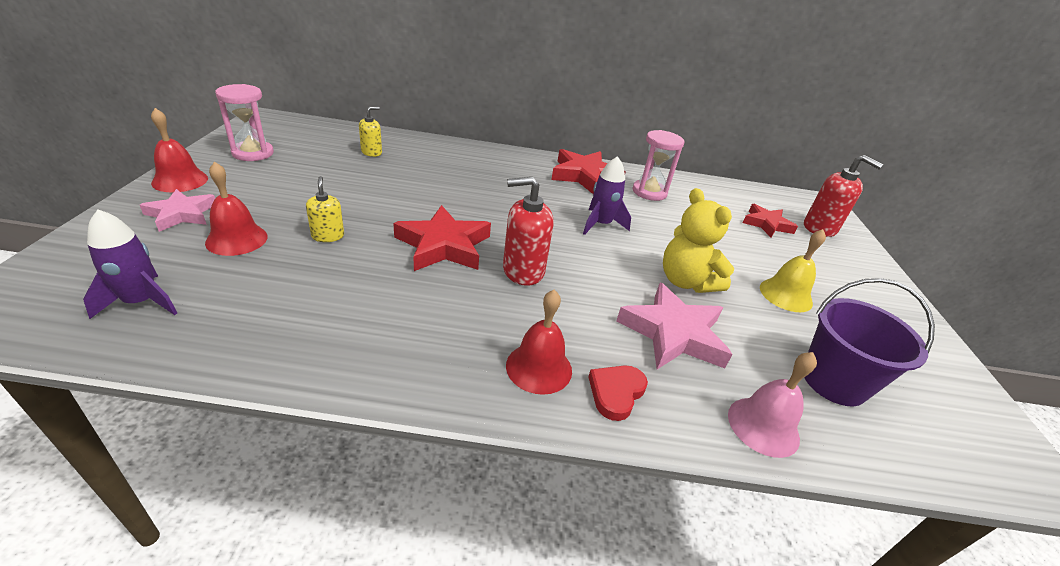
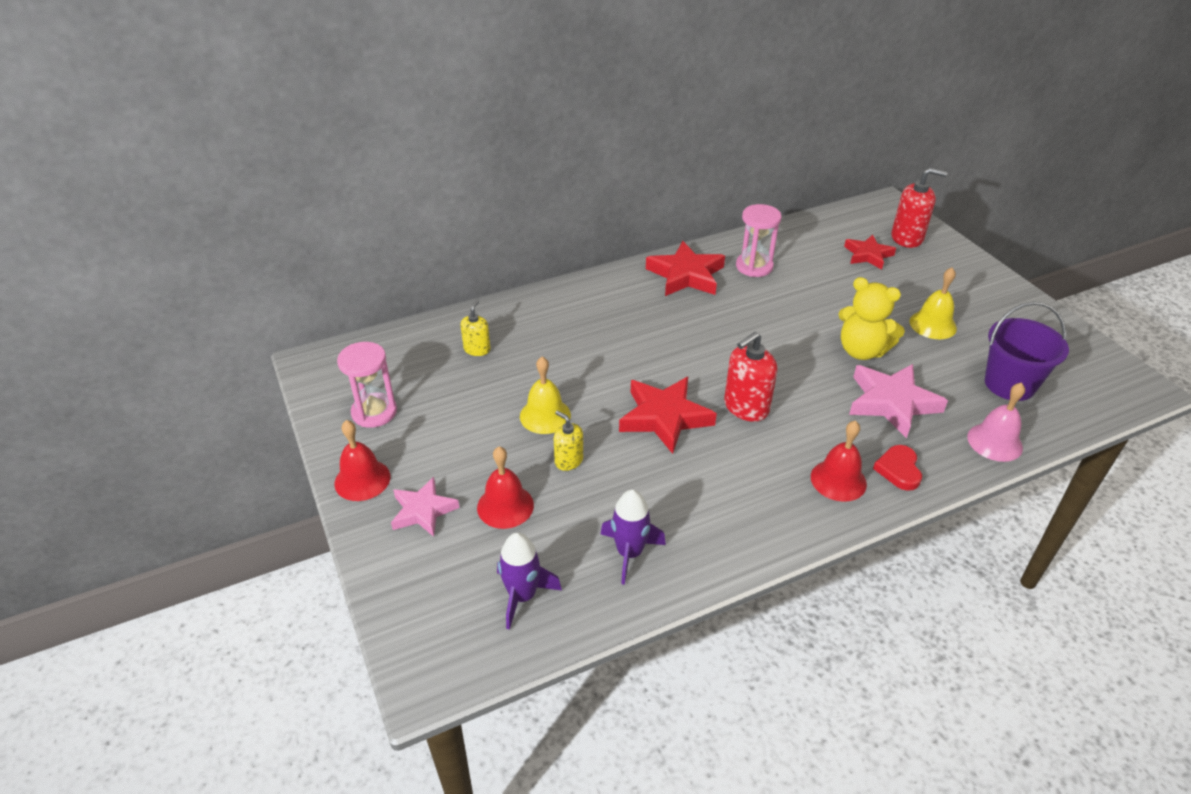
camera: 25 degrees left, 5 degrees up
purple rocket [583,156,631,235] -> purple rocket moved to [601,490,666,585]
none -> yellow bell [520,357,571,434]

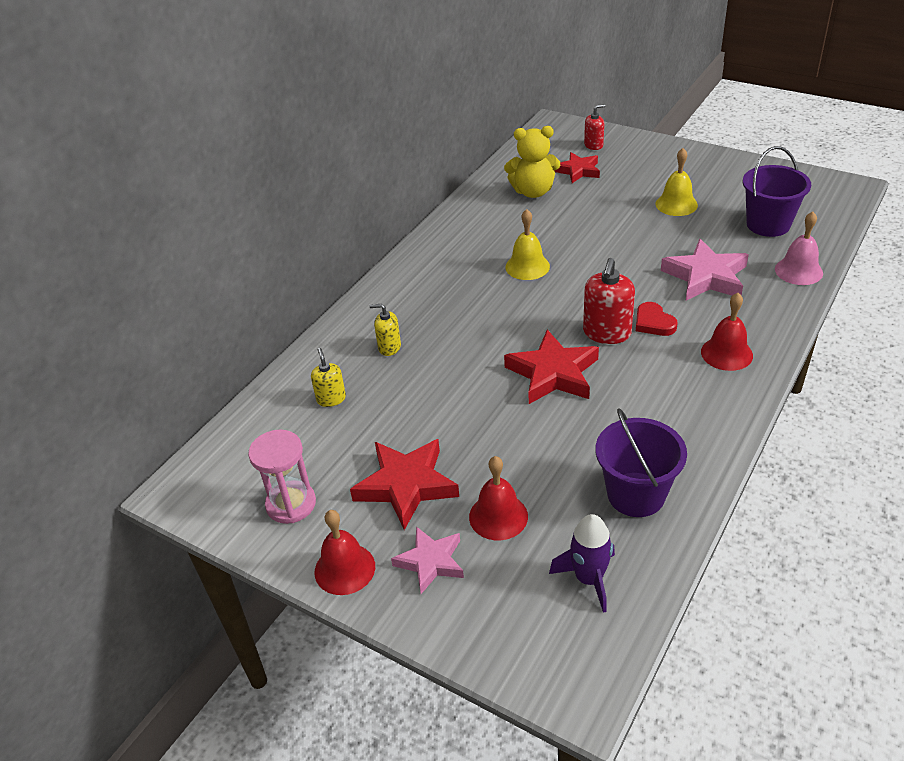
camera: 30 degrees left, 0 degrees up
yellow bell [520,357,571,434] -> yellow bell moved to [505,209,550,280]
yellow soap dispenser [554,410,583,471] -> yellow soap dispenser moved to [369,304,401,356]
purple rocket [601,490,666,585] -> purple bucket [596,408,687,517]
red star [646,241,725,296] -> red star moved to [350,439,459,530]
pink hourglass [736,204,782,277] -> none
yellow teddy bear [838,277,905,360] -> yellow teddy bear moved to [504,126,560,198]
red heart [873,445,922,491] -> red heart moved to [636,302,678,336]
red soap dispenser [891,168,947,248] -> red soap dispenser [584,104,605,150], size x0.59

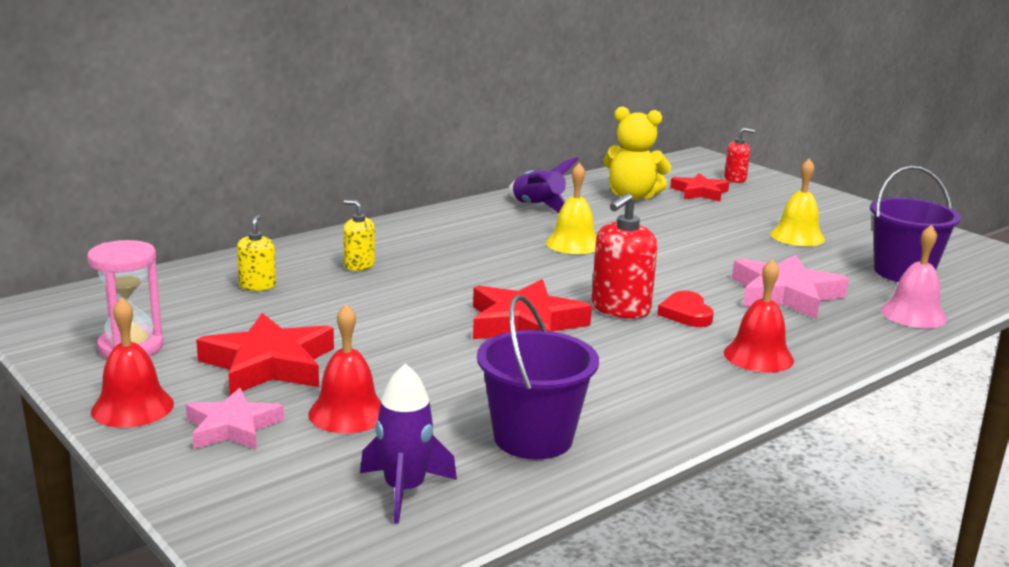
camera: 15 degrees right, 20 degrees down
none -> purple rocket [508,157,578,213]

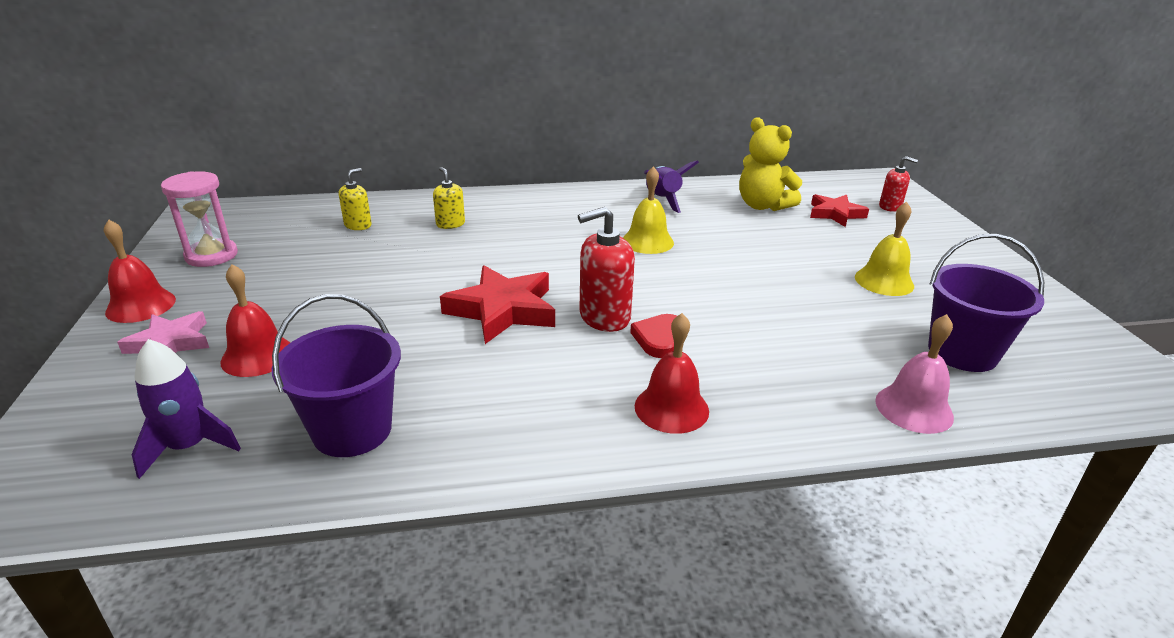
camera: 30 degrees right, 10 degrees up
red star [196,313,334,395] -> none
pink star [732,255,849,319] -> none

